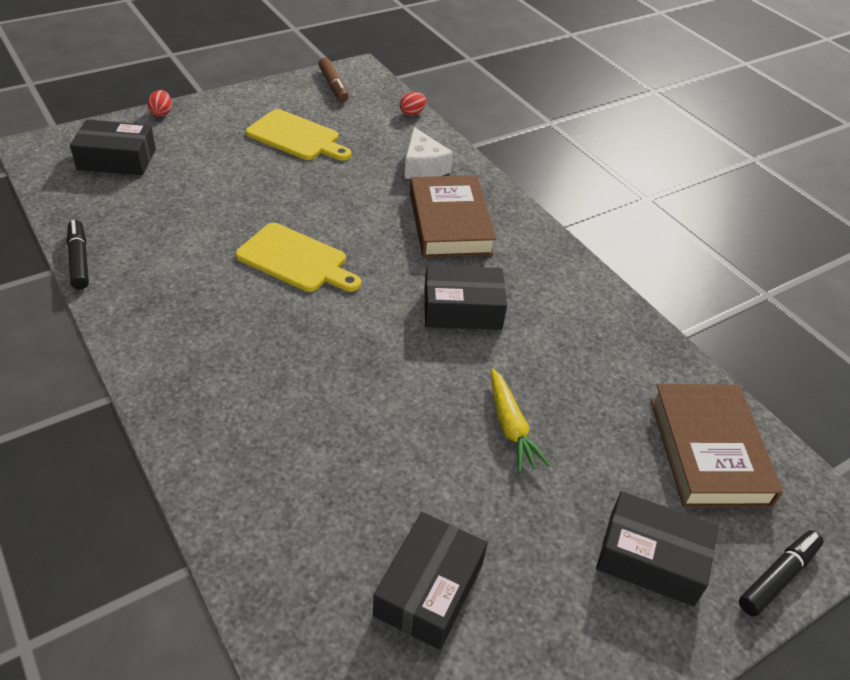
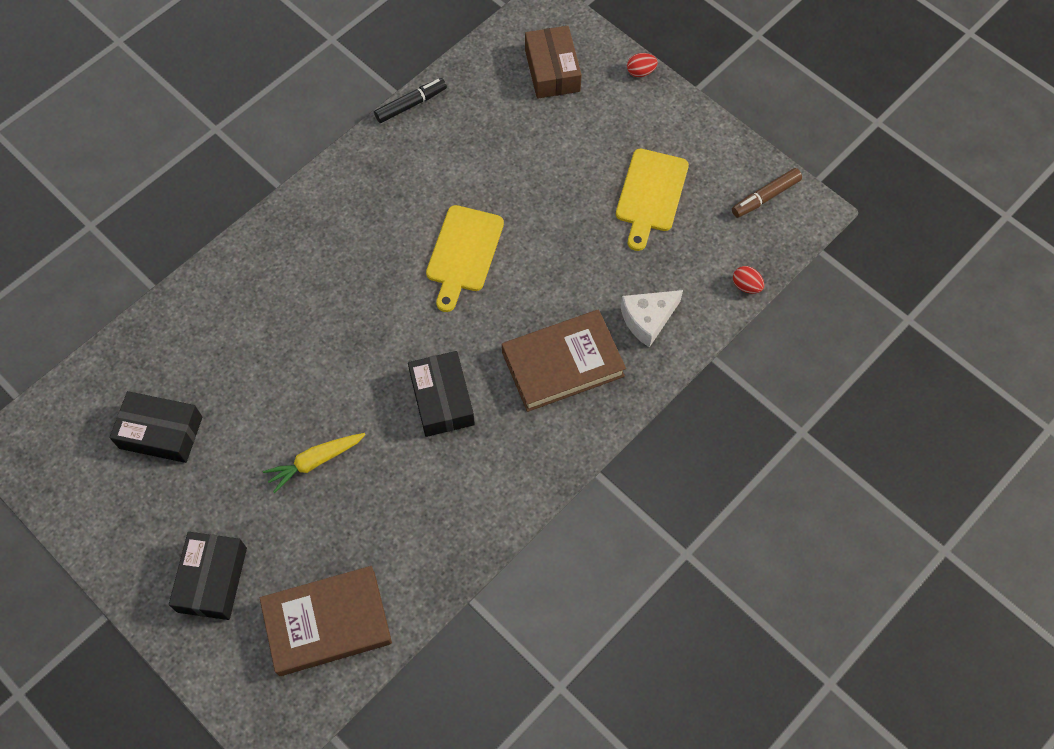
camera: 80 degrees right, 20 degrees up
black box [70,120,156,175] -> brown box [525,26,582,99]
black marker [739,530,824,616] -> none

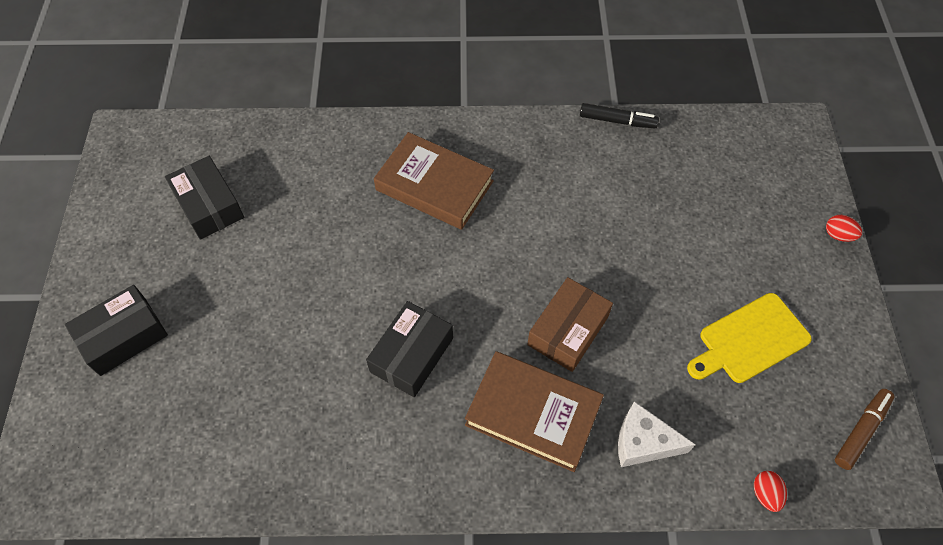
camera: 45 degrees right, 5 degrees down
brown book [260,566,392,676] -> brown book moved to [374,132,494,230]
yellow carrot [263,433,366,493] -> none
yellow cutting board [426,205,504,312] -> none
brown box [525,26,582,99] -> brown box moved to [527,277,613,372]
brown marker [732,168,802,218] -> brown marker turned 120 degrees clockwise [835,389,894,470]

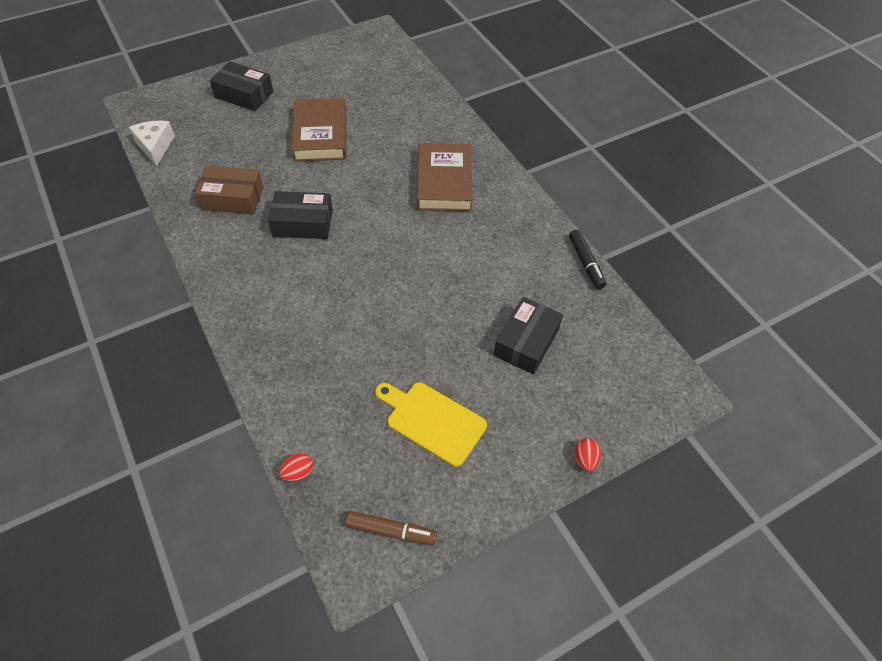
camera: 60 degrees right, 5 degrees down
black box [165,156,244,240] -> black box moved to [494,297,563,374]
brown book [465,351,604,472] -> brown book moved to [292,98,346,162]
brown box [527,277,613,372] -> brown box moved to [195,166,263,214]
white cheese [618,401,696,467] -> white cheese moved to [129,121,175,167]

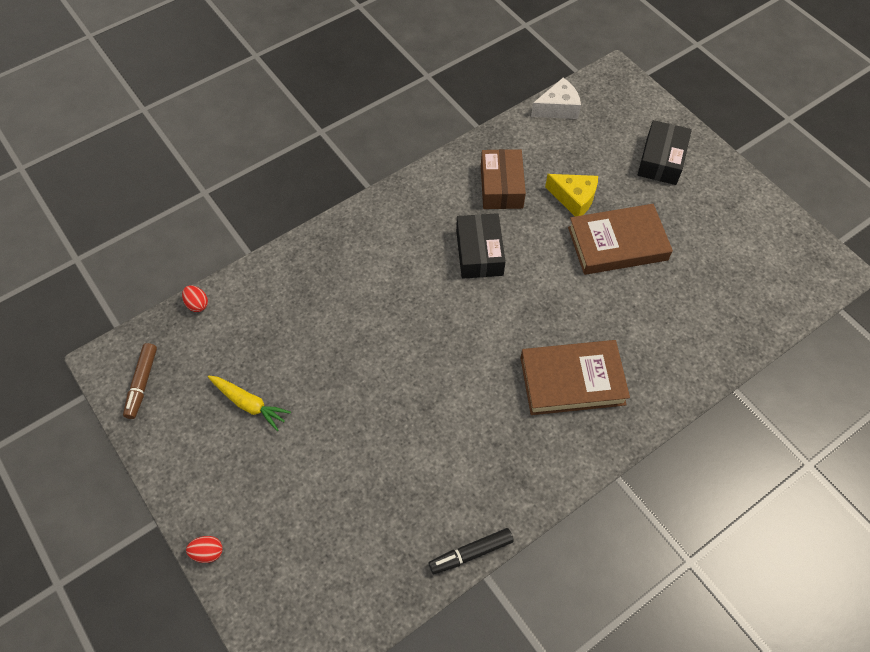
camera: 85 degrees right, 5 degrees up
yellow cutting board [375,382,487,467] -> yellow carrot [208,376,291,431]
black box [494,297,563,374] -> none
none -> yellow cheese [545,174,598,216]

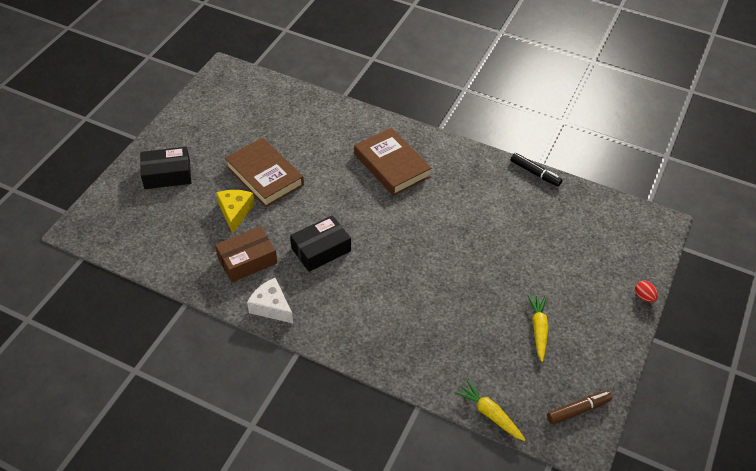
camera: 120 degrees left, 10 degrees down
red egg [182,285,208,312] -> yellow carrot [455,380,525,441]
white cheese [531,78,581,119] -> white cheese moved to [247,278,293,323]

